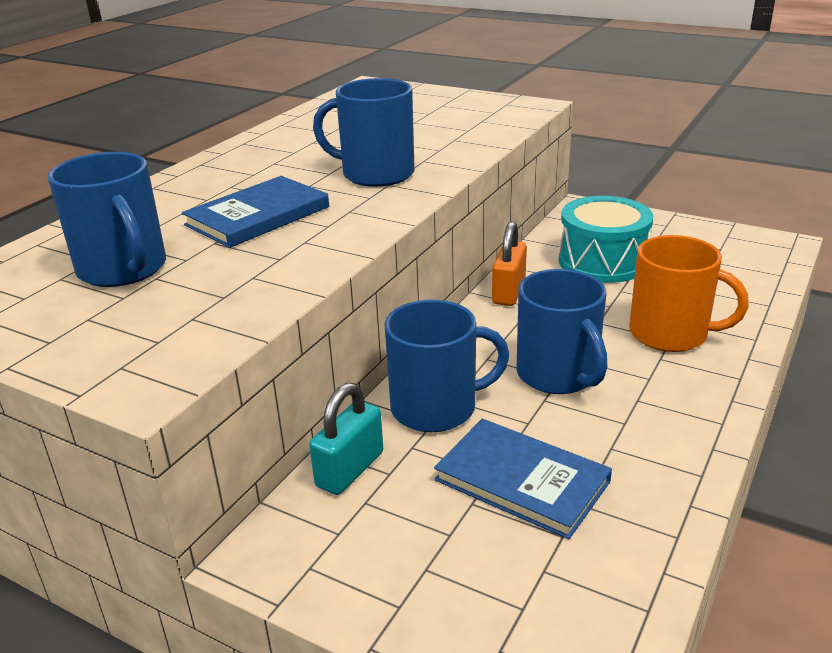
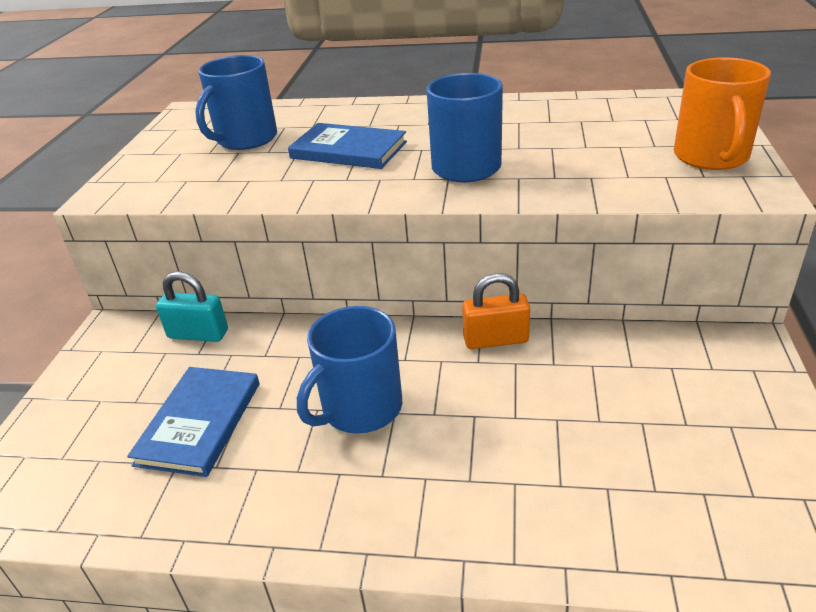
camera: 70 degrees right, 5 degrees up
blue mug [385,300,510,432] -> none
turquoise drum [559,196,653,283] -> none
orange mug [629,235,749,352] -> orange mug moved to [674,57,771,170]

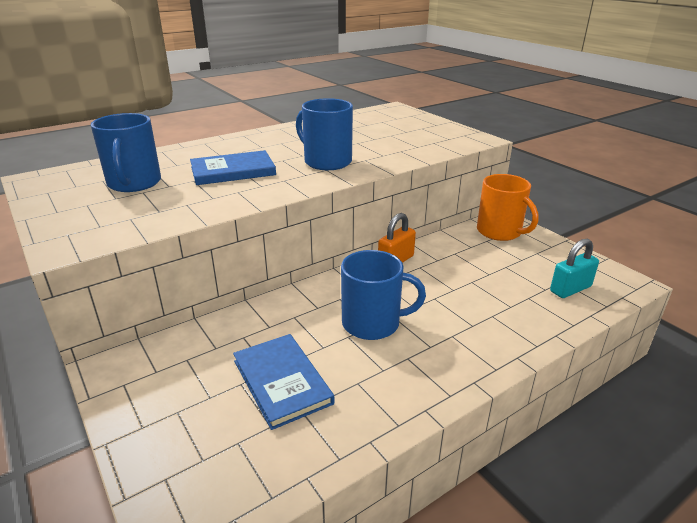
camera: 45 degrees left, 5 degrees down
turquoise padlock [156,271,228,342] -> turquoise padlock moved to [550,239,599,298]
blue mug [297,306,402,433] -> blue mug turned 90 degrees counterclockwise [341,250,426,340]
orange mug [674,57,771,170] -> orange mug moved to [477,174,538,241]

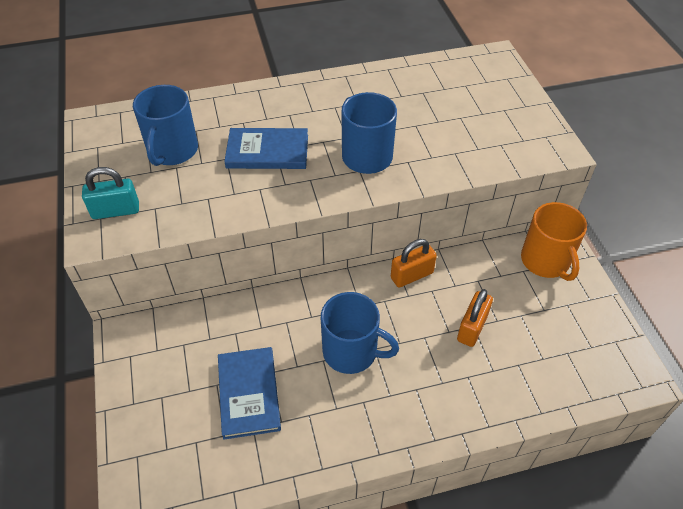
camera: 20 degrees right, 20 degrees up
turquoise padlock [550,239,599,298] -> turquoise padlock moved to [82,167,139,219]
none -> orange padlock [457,289,493,347]

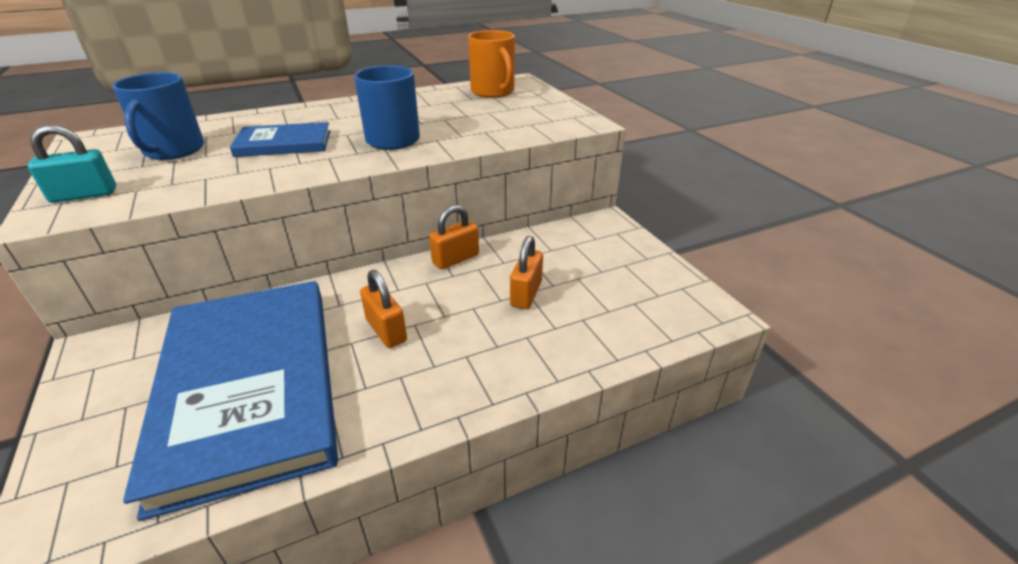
camera: 10 degrees left, 15 degrees down
blue book [218,347,281,439] -> blue book [123,281,338,521], size x2.13
blue mug [321,292,399,374] -> orange padlock [360,270,407,348]
orange mug [521,202,587,281] -> orange mug moved to [468,30,515,98]

